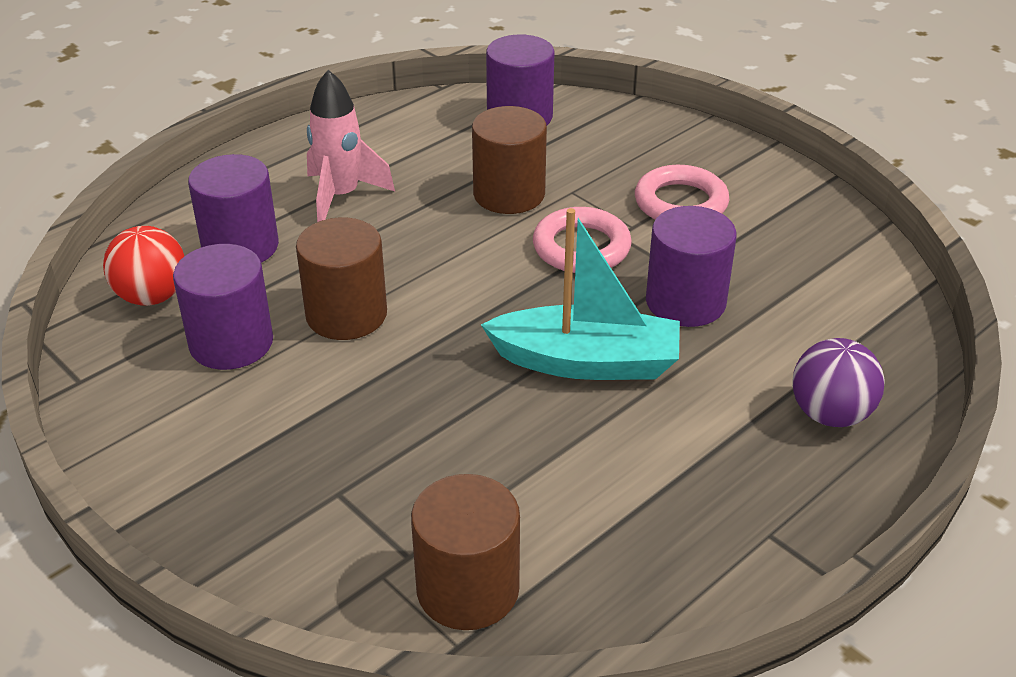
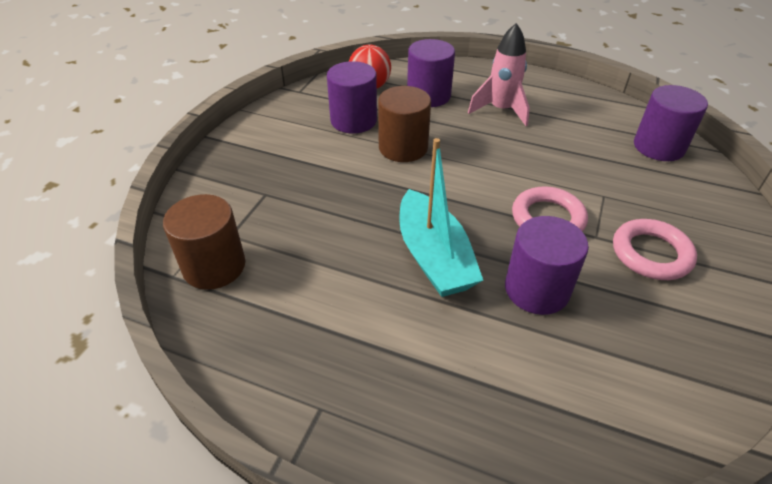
camera: 65 degrees right, 5 degrees up
brown cylinder [472,106,547,214] -> none
purple ball [792,338,885,427] -> none

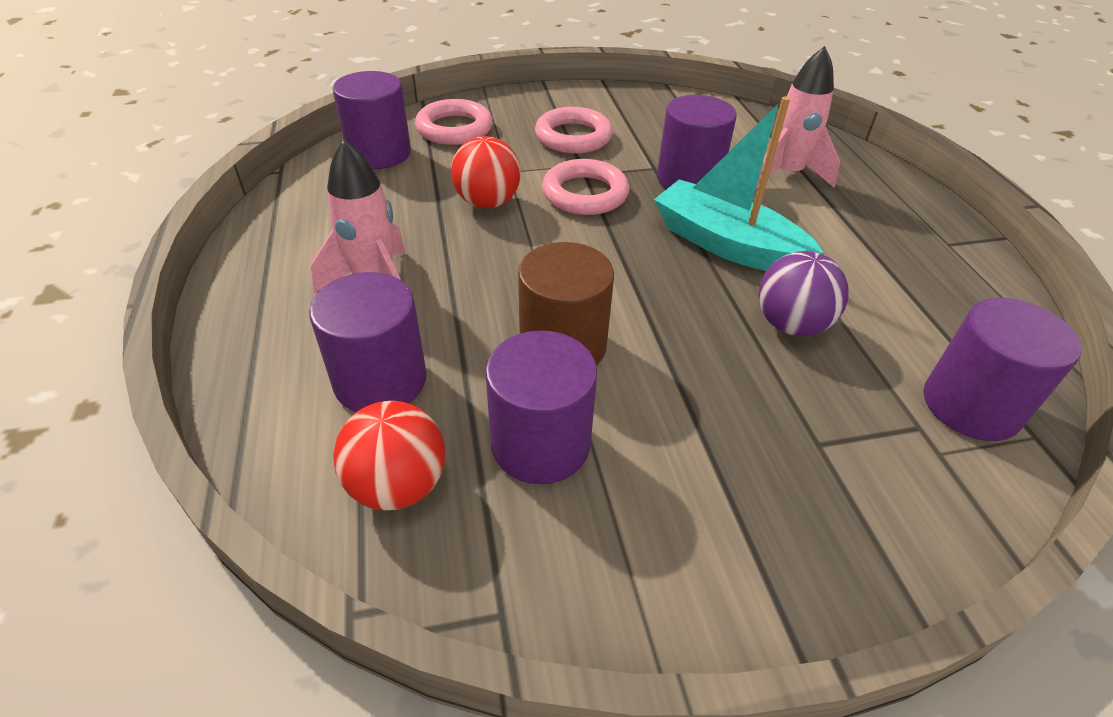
camera: 125 degrees left, 0 degrees up
brown cylinder [163,194,245,290] -> purple cylinder [924,298,1082,441]
turquoise boat [399,138,483,297] -> turquoise boat turned 90 degrees counterclockwise [654,96,824,271]
none -> pink ring [415,99,493,145]
none -> red ball [451,136,521,208]
none -> pink rocket [756,46,840,188]
none -> purple ball [758,251,849,336]

